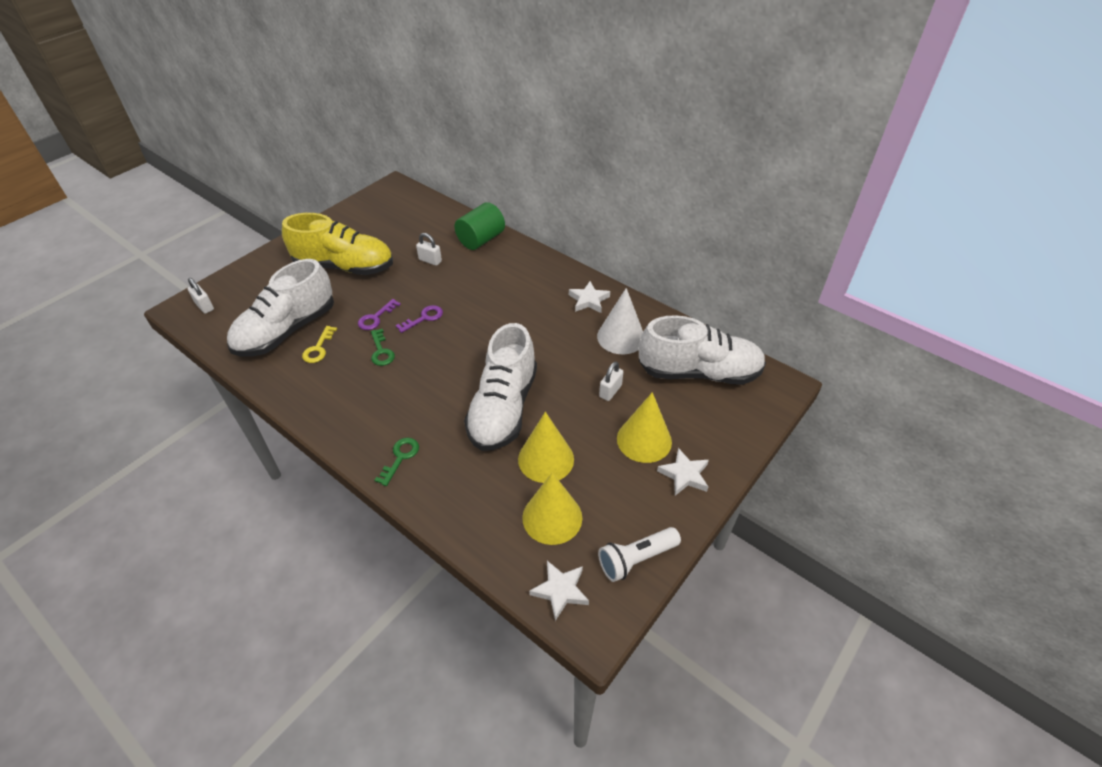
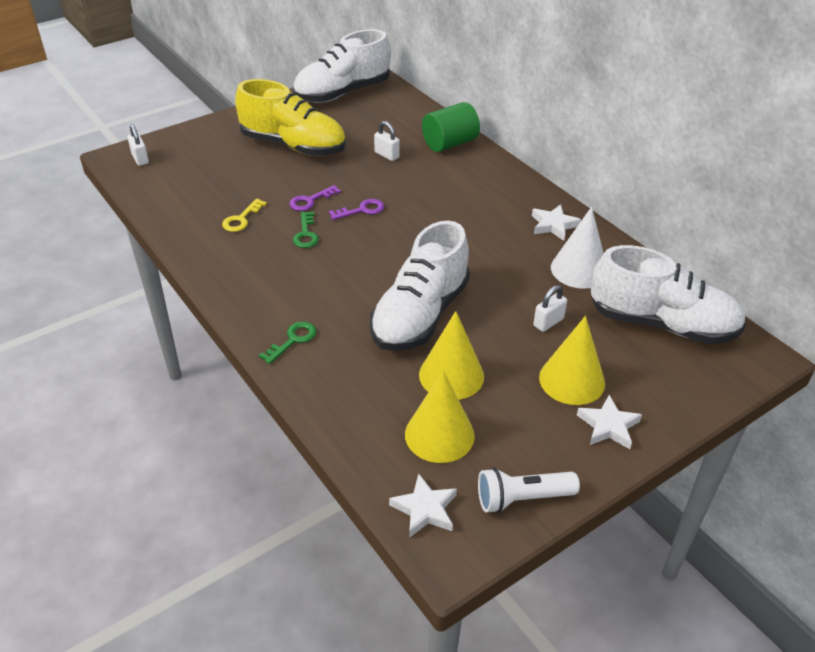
camera: 15 degrees right, 5 degrees down
white shoe [227,259,334,357] -> white shoe moved to [293,29,391,103]

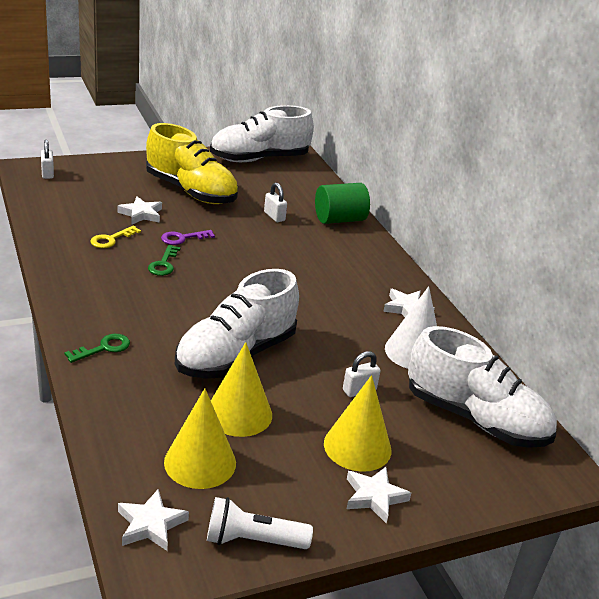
camera: 10 degrees right, 10 degrees down
purple key [329,199,384,220] -> none
none -> white star [117,196,162,225]

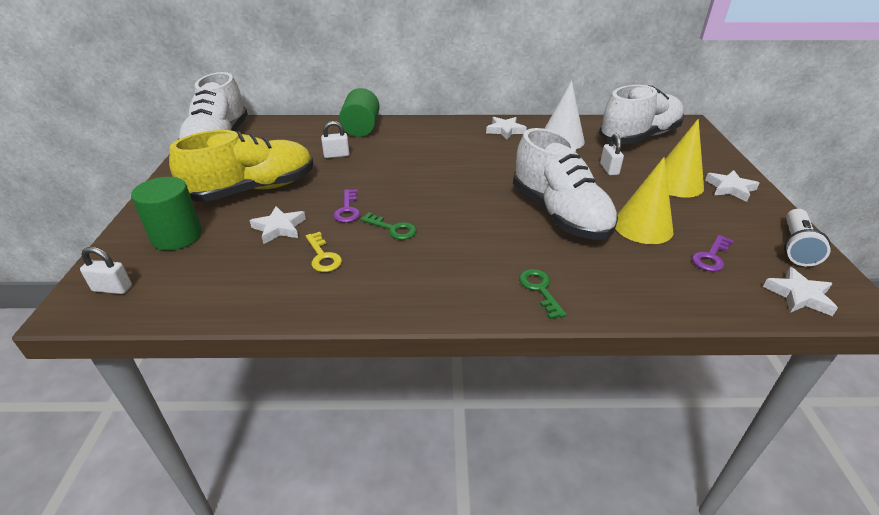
camera: 65 degrees left, 5 degrees up
yellow cone [164,388,236,489] -> purple key [692,235,734,272]
none -> green cylinder [131,177,202,250]

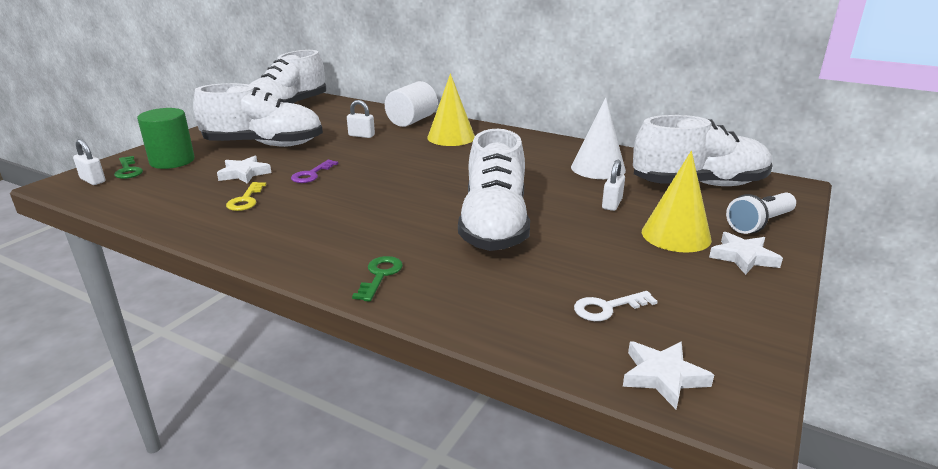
camera: 30 degrees right, 10 degrees down
yellow shoe [169,130,313,202] -> white shoe [193,83,323,147]
green cylinder [339,88,380,137] -> white cylinder [385,81,437,127]
green key [360,212,416,240] -> green key moved to [114,156,143,179]
white star [486,117,527,140] -> none
yellow cone [615,157,673,244] -> yellow cone moved to [427,73,475,146]
purple key [692,235,734,272] -> white key [574,291,658,321]
white flashlight [784,209,831,266] -> white flashlight moved to [726,193,796,234]

